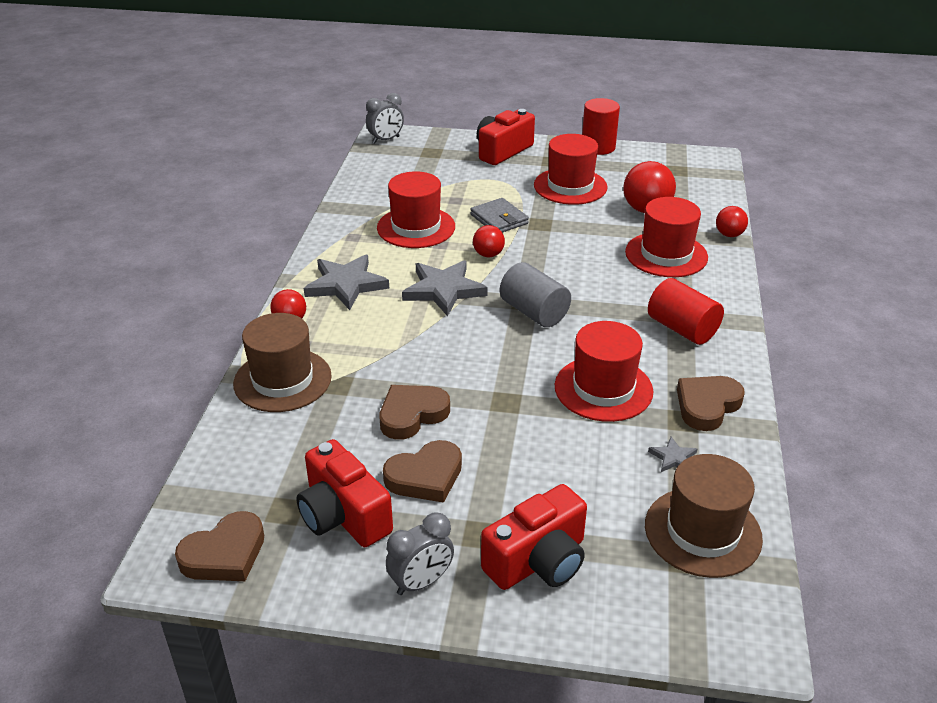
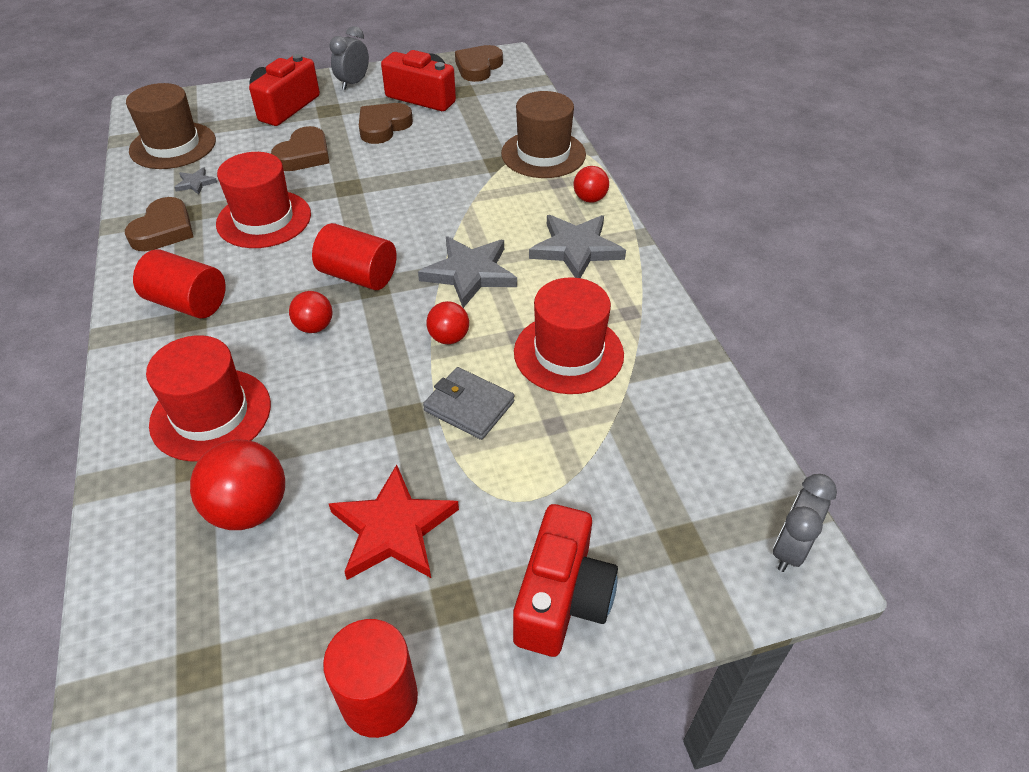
camera: 155 degrees right, 10 degrees up
brown heart [380,385,450,440] -> brown heart moved to [271,126,329,171]
grey cylinder [500,262,571,327] -> red cylinder [312,223,396,290]
red hat [534,134,607,205] -> red star [329,465,459,580]
red ball [716,206,748,237] -> red ball moved to [289,291,332,333]

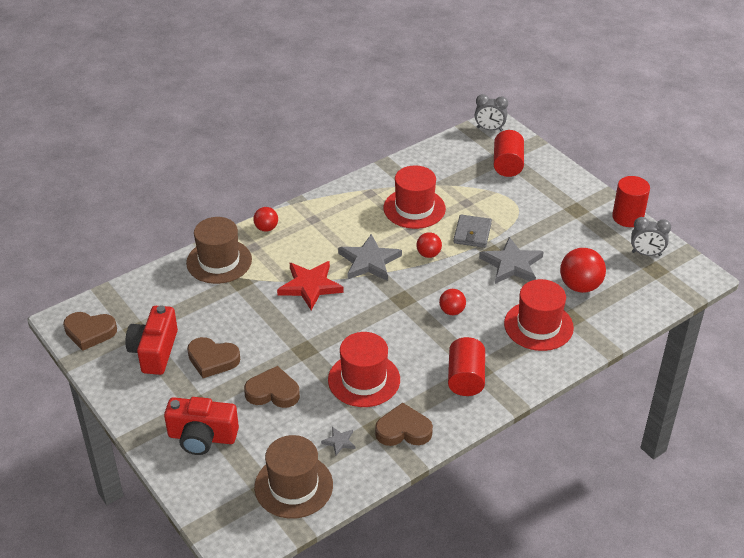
camera: 110 degrees left, 5 degrees down
red cylinder [312,223,396,290] -> red cylinder moved to [494,130,524,177]
red star [329,465,459,580] -> red star moved to [277,261,344,310]
grey clock [330,26,369,90] -> grey clock moved to [631,217,671,256]
red camera [513,504,618,657] -> none
grey star [529,215,626,278] -> grey star moved to [479,237,544,284]

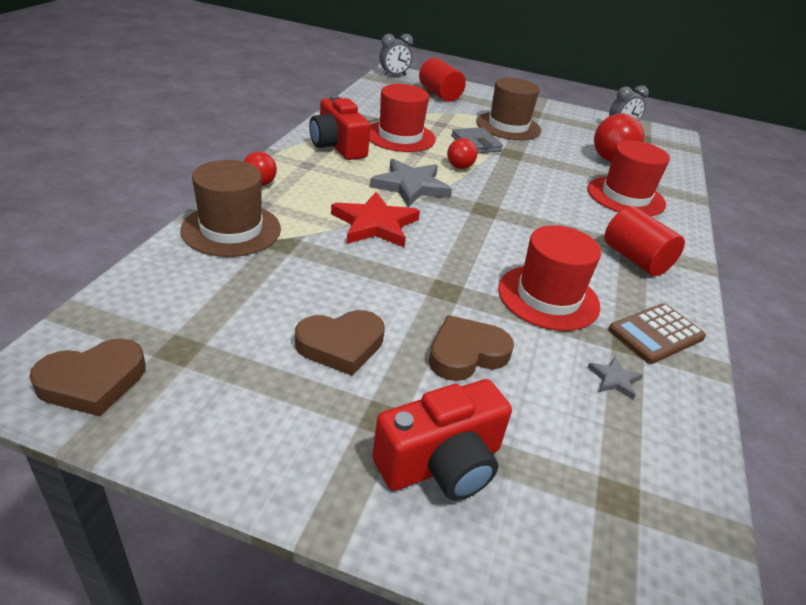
camera: 40 degrees left, 5 degrees down
red camera [125,305,178,375] -> red camera moved to [309,95,370,160]
brown hat [254,435,333,519] -> brown hat moved to [476,78,541,140]
brown heart [375,403,433,446] -> brown calculator [608,303,706,364]
red ball [439,289,466,315] -> none
grey star [479,237,544,284] -> none
red cylinder [612,176,650,227] -> none

